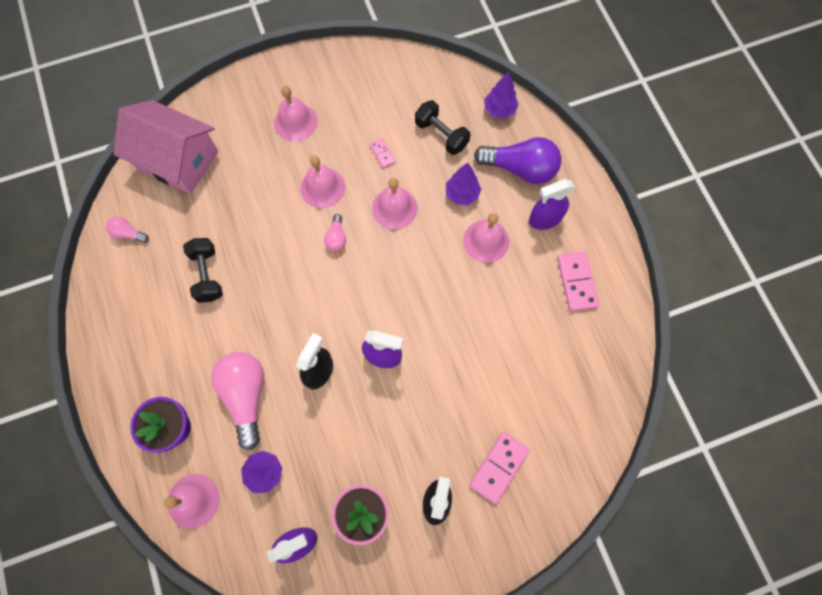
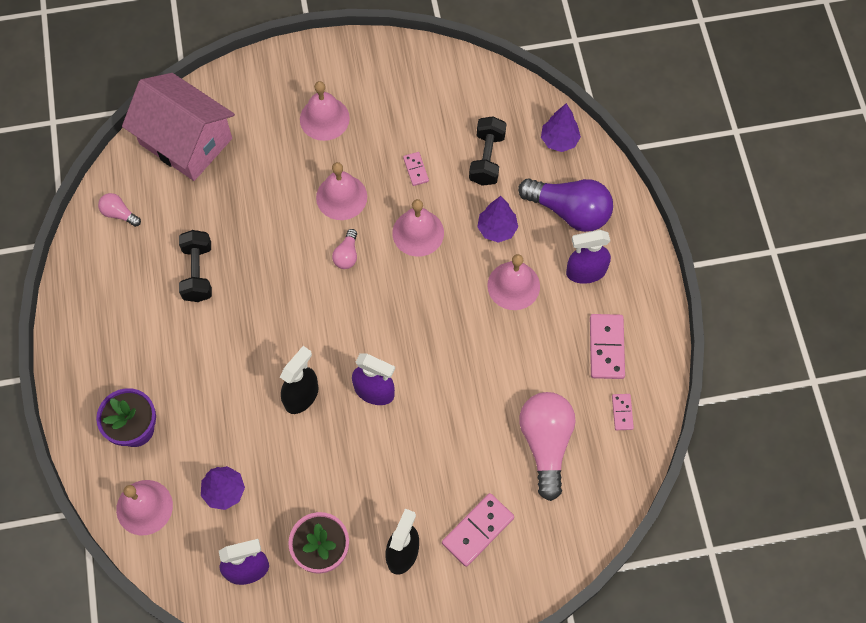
camera: 10 degrees right, 5 degrees down
pink light bulb [211,352,264,450] -> pink light bulb moved to [519,392,576,501]
black dumbbell [415,100,470,155] -> black dumbbell turned 45 degrees clockwise [469,116,506,186]
none -> pink domino [612,394,634,430]

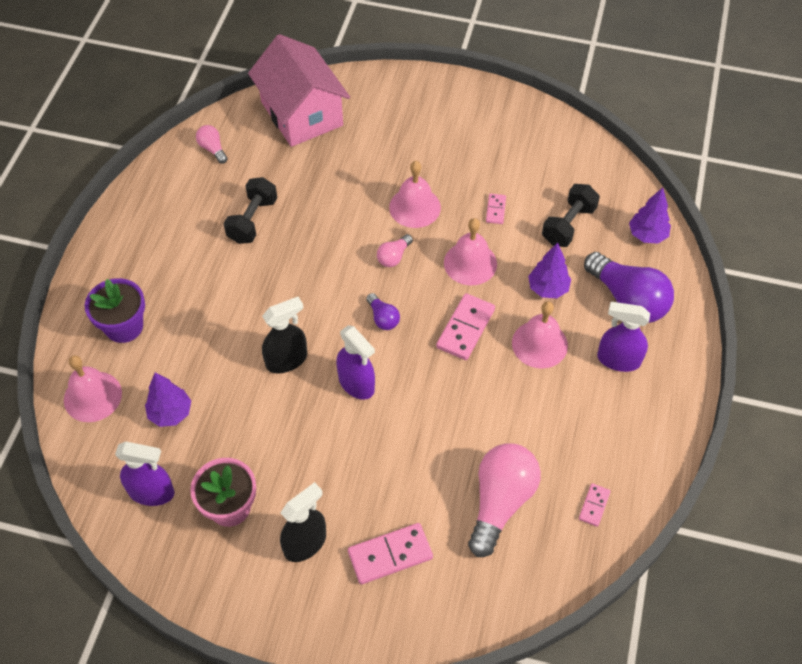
camera: 25 degrees right, 10 degrees down
pink bell [300,81,350,141] -> none
pink domino [590,314,625,379] -> pink domino moved to [436,293,495,360]
none -> purple light bulb [366,293,400,330]

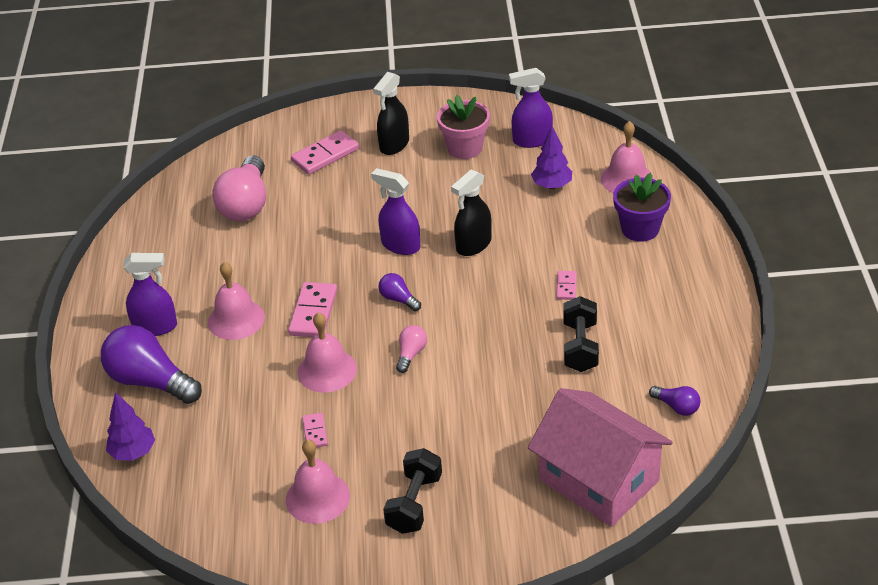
camera: 165 degrees right, 15 degrees down
pink light bulb [196,125,228,164] -> purple light bulb [649,386,701,416]
pink bell [389,161,441,228] -> pink bell moved to [286,440,350,524]
purple tree [528,243,571,298] -> none
black dumbbell [542,184,600,247] -> black dumbbell moved to [383,448,442,534]
pink domino [579,483,611,527] -> pink domino moved to [556,271,577,300]

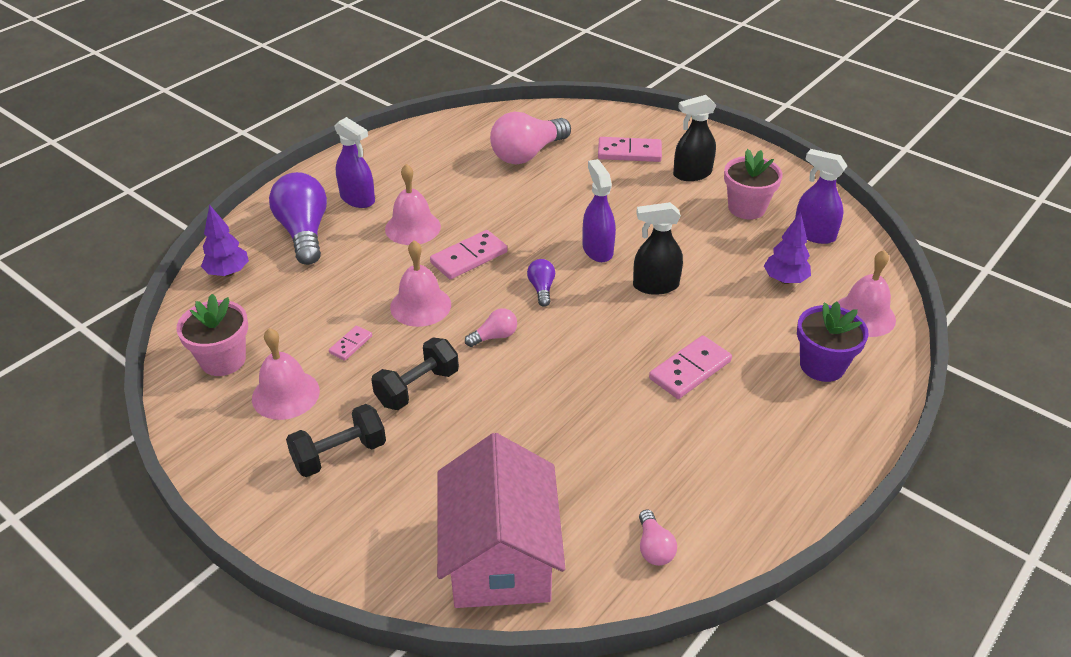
camera: 40 degrees right, 0 degrees up
pink domino [556,271,577,300] -> pink domino [649,335,732,399], size x1.84
black dumbbell [564,296,599,372] -> black dumbbell moved to [371,338,459,410]
purple light bulb [649,386,701,416] -> pink light bulb [639,510,677,566]
none -> pink flower pot [176,294,248,376]

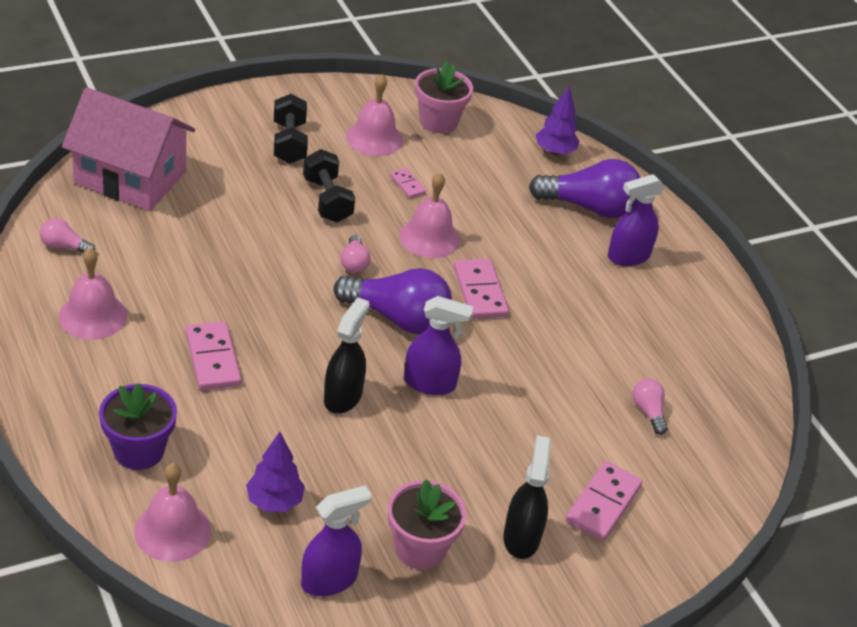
camera: 110 degrees right, 0 degrees up
pink bell [385,164,441,245] -> pink bell moved to [59,248,127,340]
pink light bulb [490,112,571,164] -> pink light bulb [633,379,667,435], size x0.47
purple light bulb [527,259,555,307] -> purple light bulb [334,268,452,334], size x2.12

